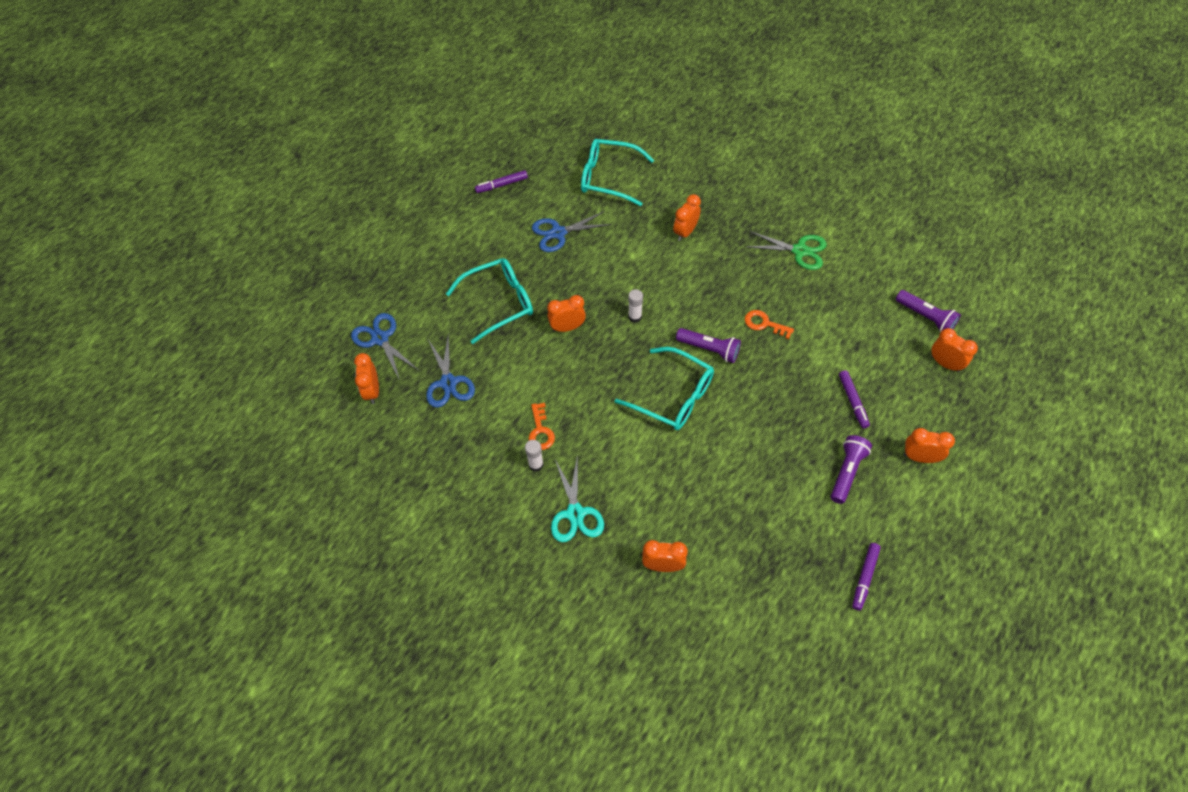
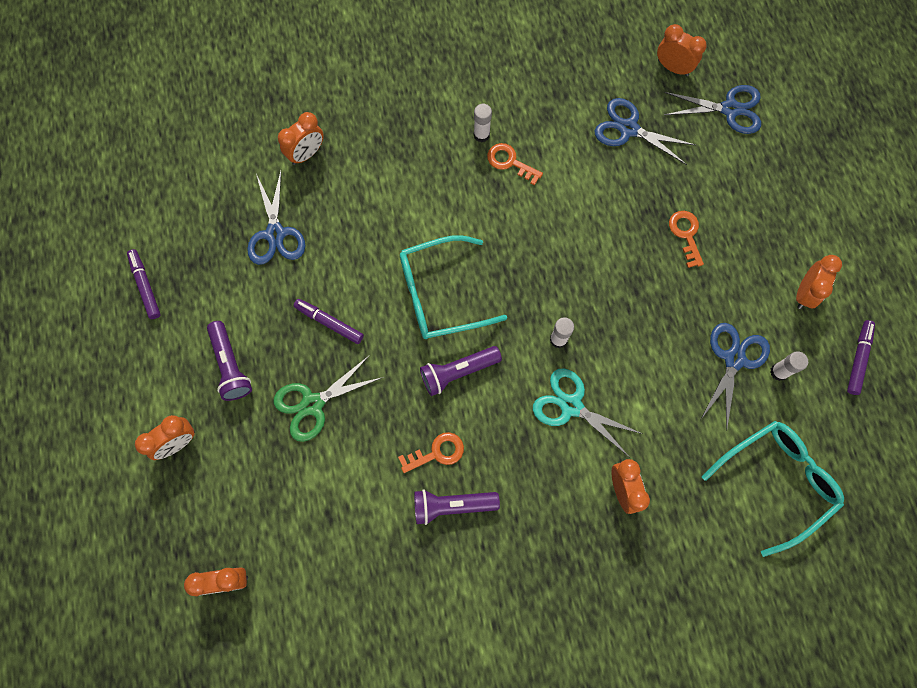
camera: 130 degrees right, 15 degrees up
turquoise glasses [446,258,533,344] -> orange key [669,211,704,268]
orange clock [547,295,586,332] -> orange clock moved to [796,255,842,309]
turquoise scissors [551,454,604,542] -> turquoise scissors moved to [533,368,643,457]
green scissors [745,231,827,270] -> green scissors moved to [274,355,383,442]
purple marker [839,370,870,428] -> purple marker moved to [294,299,364,344]
purple flashlight [896,290,961,332] -> purple flashlight moved to [414,489,500,525]
none -> blue scissors [247,171,305,265]
none -> white glue stick [770,351,808,381]

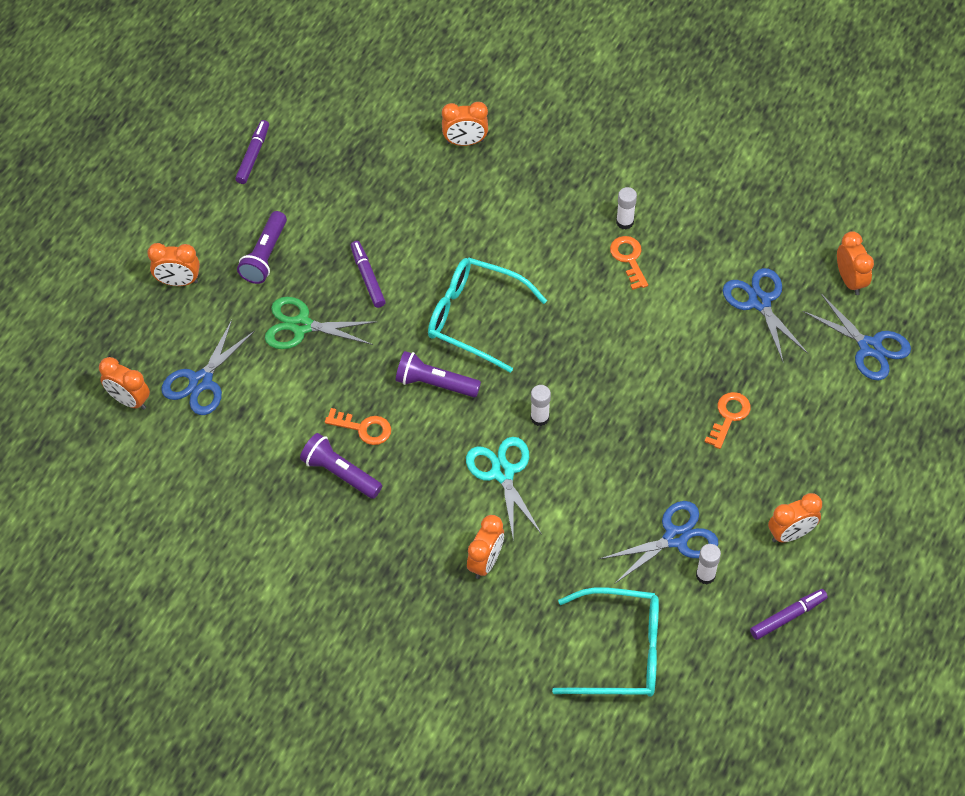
camera: 40 degrees right, 15 degrees down
blue scissors [247,171,305,265] -> blue scissors moved to [161,320,255,415]

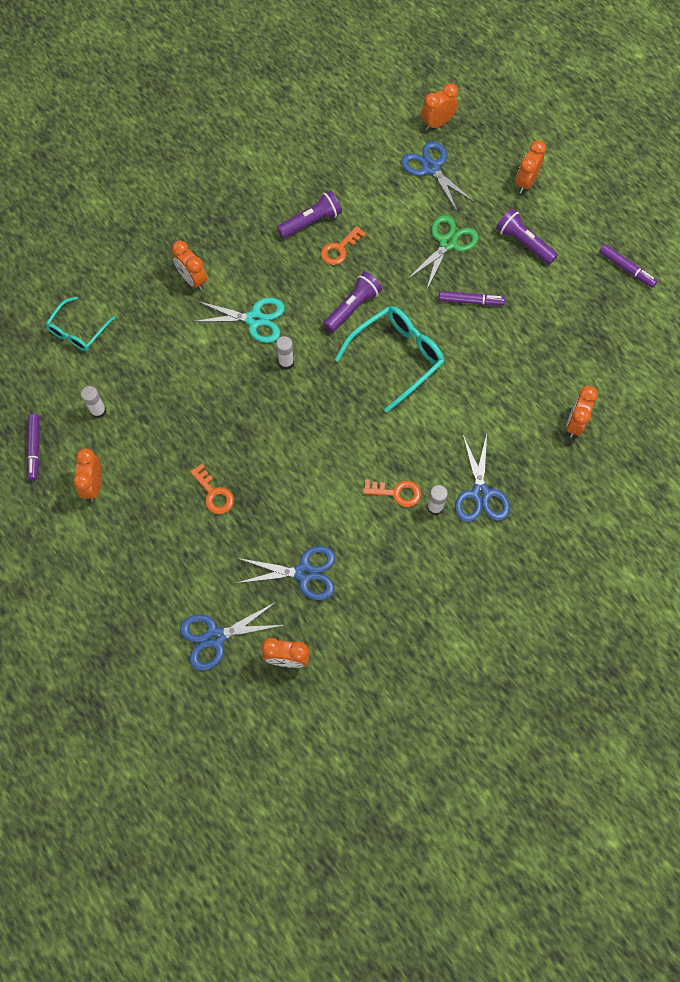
camera: 115 degrees right, 10 degrees up
turquoise glasses [552,587,659,697] -> turquoise glasses [45,296,115,351], size x0.63
blue scissors [600,501,718,584] -> blue scissors moved to [455,434,510,522]

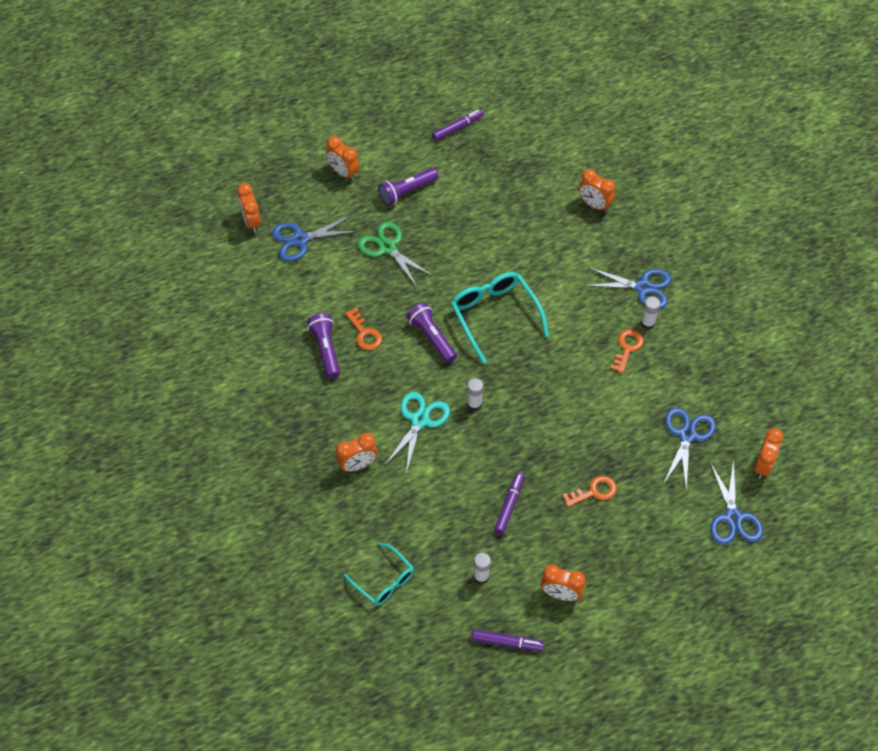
camera: 75 degrees left, 10 degrees down
purple marker [438,291,505,305] -> purple marker moved to [494,472,525,534]

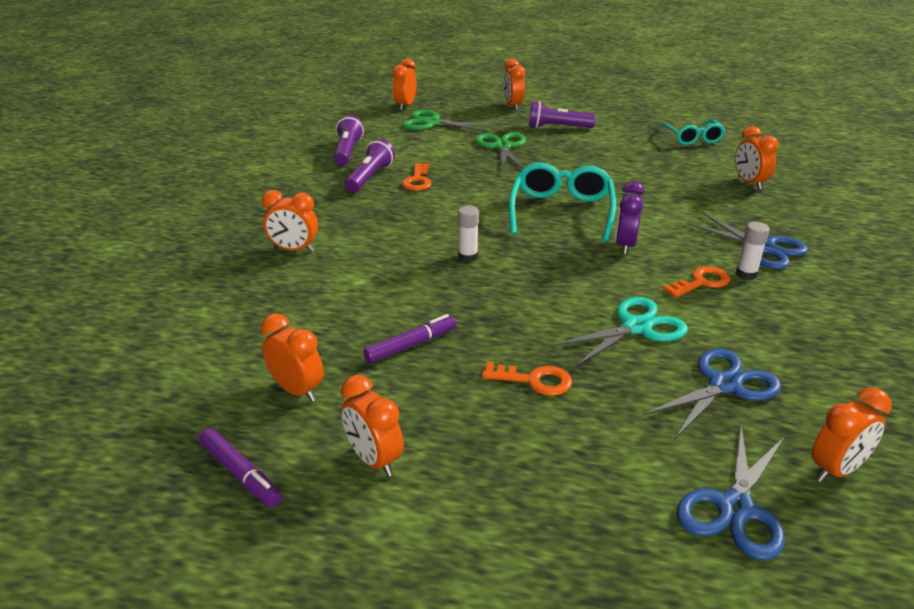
camera: 35 degrees right, 25 degrees down
blue scissors [272,216,358,261] -> green scissors [402,110,492,131]
turquoise glasses [343,543,414,606] -> turquoise glasses moved to [659,120,725,145]
turquoise scissors [384,392,450,473] -> turquoise scissors moved to [553,297,688,366]
purple flashlight [407,303,457,363] -> purple flashlight moved to [334,115,364,166]
purple marker [432,109,484,141] -> none
white glue stick [473,553,491,584] -> orange clock [261,314,324,402]
none -> purple clock [616,181,645,255]

